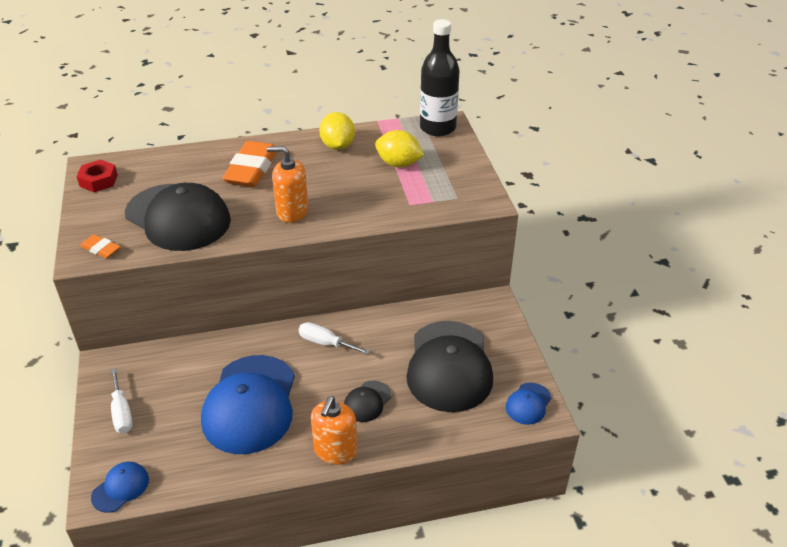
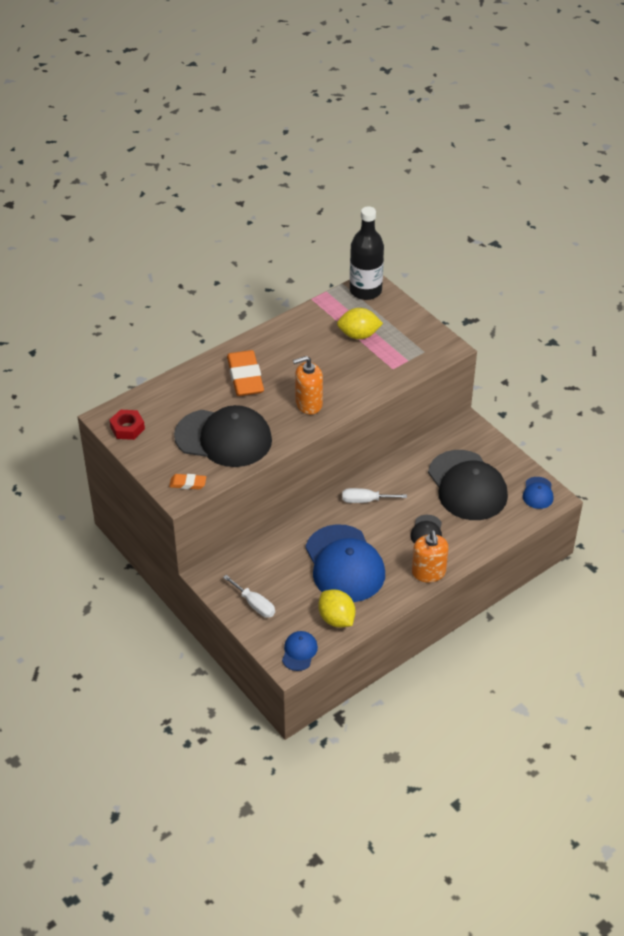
camera: 25 degrees left, 5 degrees up
yellow lemon [319,112,355,150] -> yellow lemon moved to [318,589,355,627]

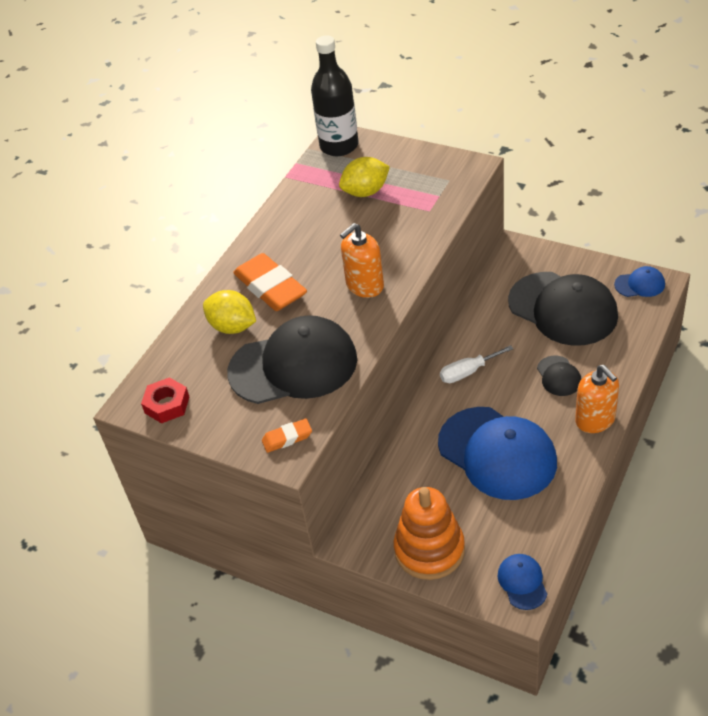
camera: 20 degrees left, 0 degrees up
white screwdriver [223,575,275,618] -> orange stacking toy [394,487,465,580]
yellow lemon [318,589,355,627] -> yellow lemon moved to [203,290,256,334]
blue cap [523,477,554,509] -> blue cap turned 75 degrees counterclockwise [614,266,665,297]

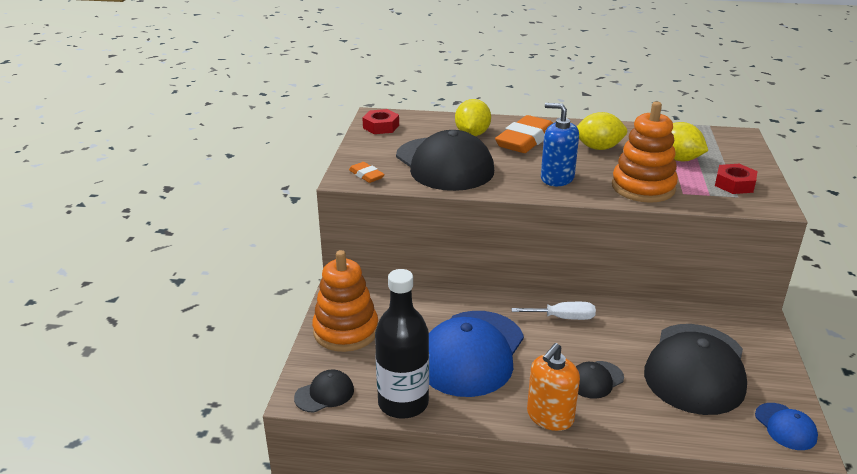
camera: 65 degrees right, 15 degrees down
black bottle [311,35,358,156] -> black bottle moved to [375,269,429,419]
orange soap dispenser [340,223,384,298] -> blue soap dispenser [541,103,579,186]
white screwdriver [440,345,513,383] -> white screwdriver turned 135 degrees clockwise [511,302,596,320]
blue cap [497,554,547,610] -> black cap [294,369,354,413]
none -> yellow lemon [576,112,627,150]
none -> orange stacking toy [612,101,678,203]
none -> red nut [715,164,757,194]

